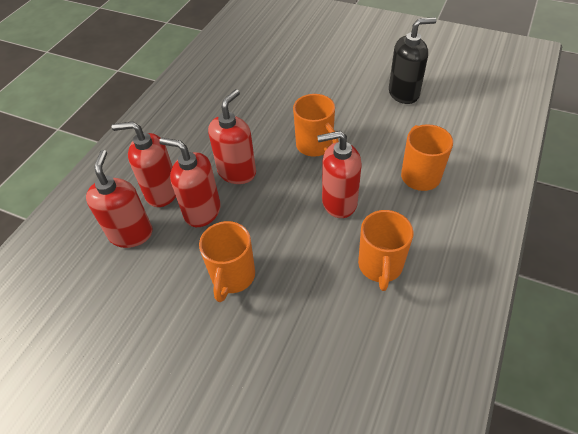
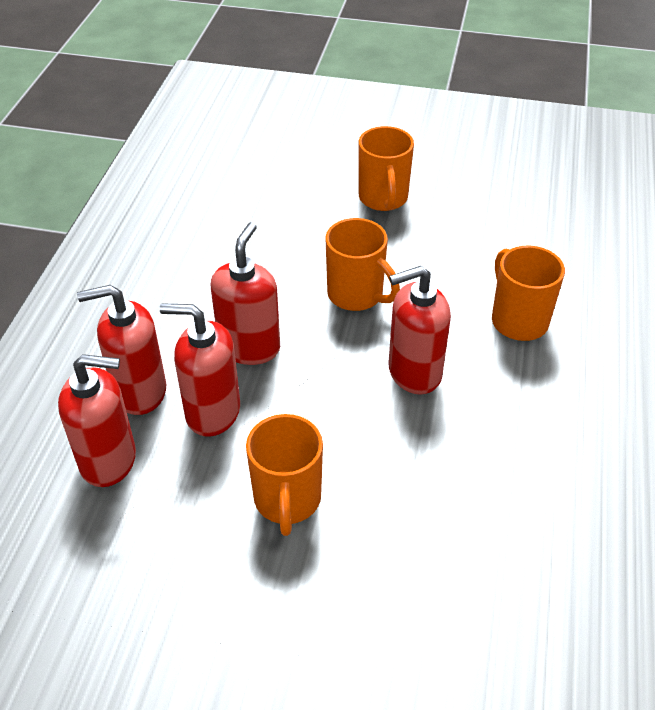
camera: 15 degrees left, 5 degrees down
red soap dispenser [86,150,152,248] -> red soap dispenser turned 105 degrees clockwise [58,354,136,487]
orange mug [358,210,414,291] -> orange mug moved to [359,126,414,211]
black soap dispenser [389,17,436,104] -> none

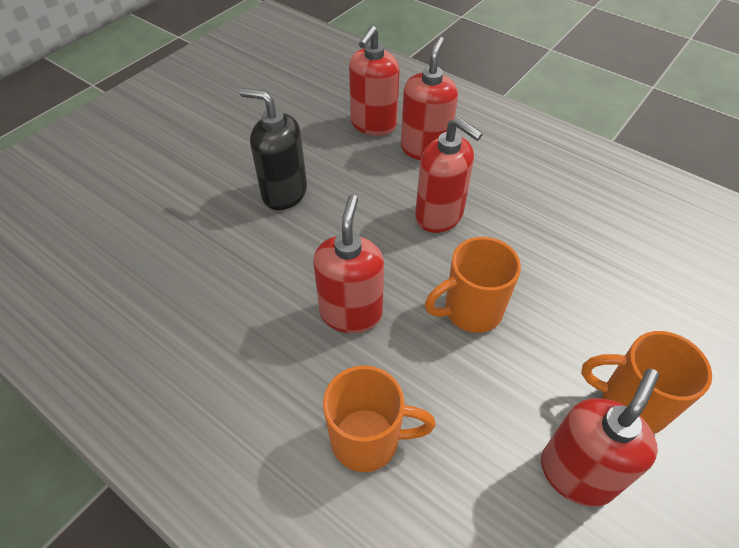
camera: 115 degrees right, 5 degrees up
red soap dispenser [160,303,240,437] -> red soap dispenser moved to [541,368,659,507]
orange mug [246,414,323,536] -> black soap dispenser [239,88,307,210]

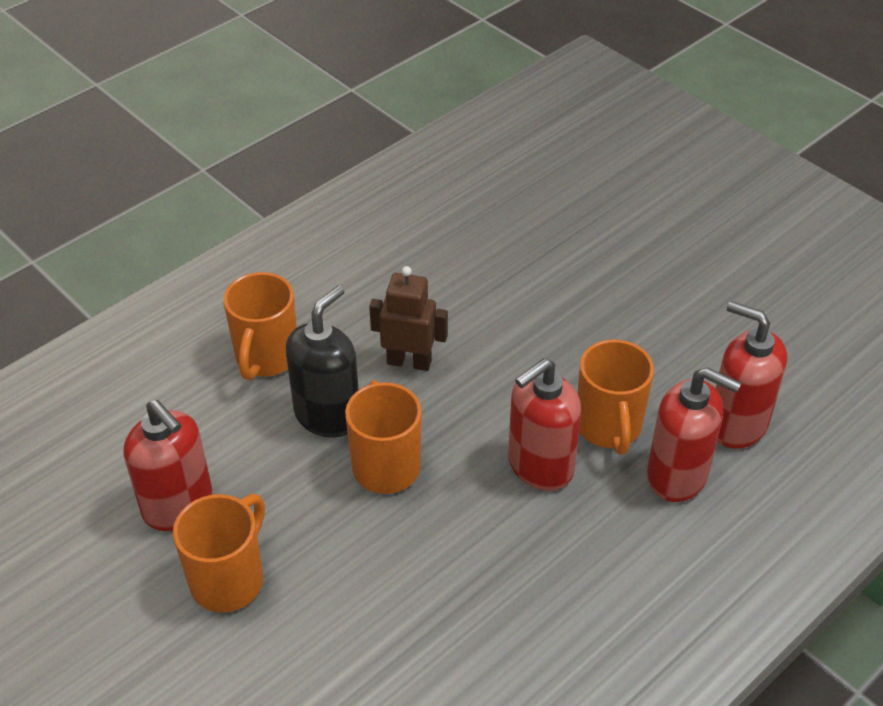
camera: 100 degrees right, 5 degrees down
black soap dispenser [239,88,307,210] -> black soap dispenser moved to [286,286,359,438]
red soap dispenser [313,195,384,333] -> brown robot [369,266,448,371]
none -> orange mug [577,340,654,455]

